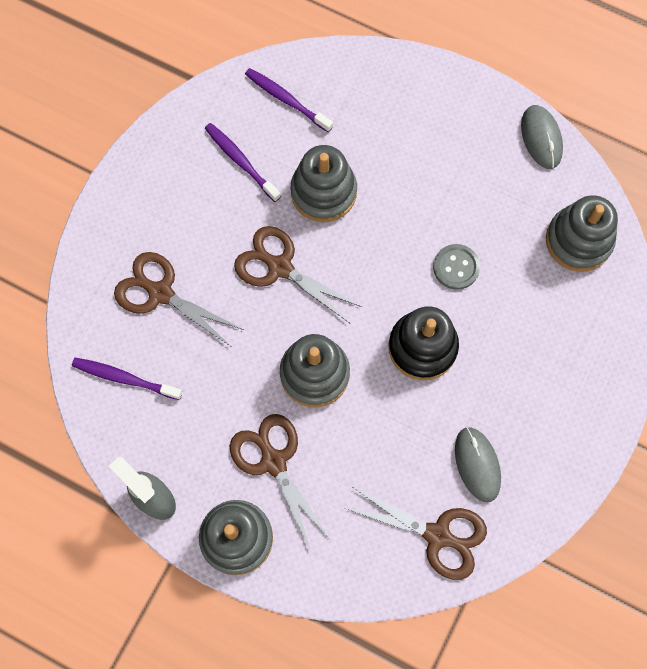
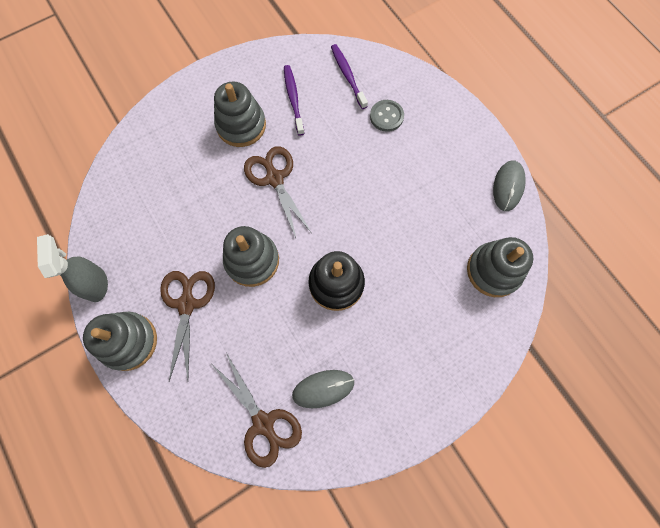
camera: 30 degrees right, 0 degrees up
purple toothbrush [72,358,182,400] -> none
brown scissors [114,252,244,346] -> none
grey stacking toy [291,145,357,222] -> grey stacking toy moved to [214,81,266,147]
grey button [433,244,480,290] -> grey button moved to [370,100,404,132]
grey mouse [455,427,501,502] -> grey mouse turned 60 degrees clockwise [292,370,354,408]

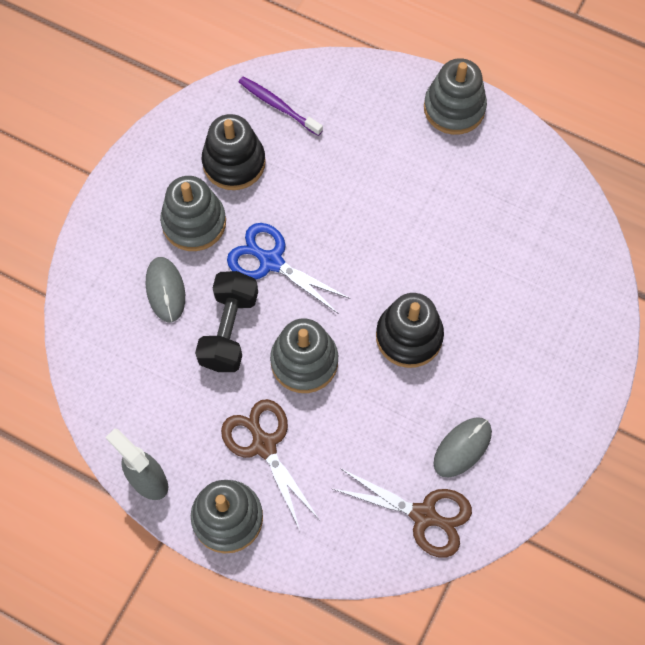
camera: 30 degrees left, 5 degrees down
brown scissors [244,146,311,238] -> blue scissors [227,223,350,314]
purple toothbrush [284,65,305,135] -> black stacking toy [202,114,266,190]
grey button [370,100,404,132] -> none
grey stacking toy [467,237,533,297] -> grey stacking toy moved to [424,58,487,135]
grey mouse [493,160,526,211] -> grey mouse moved to [146,257,185,322]
none -> black dumbbell [195,271,258,372]

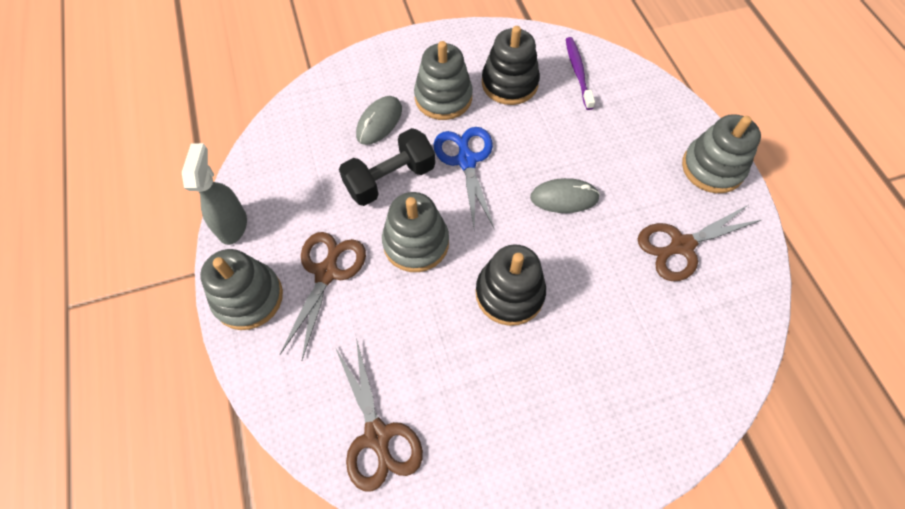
camera: 45 degrees right, 5 degrees down
grey mouse [433,417,492,478] -> grey mouse moved to [530,178,600,213]
none -> brown scissors [638,205,761,281]

